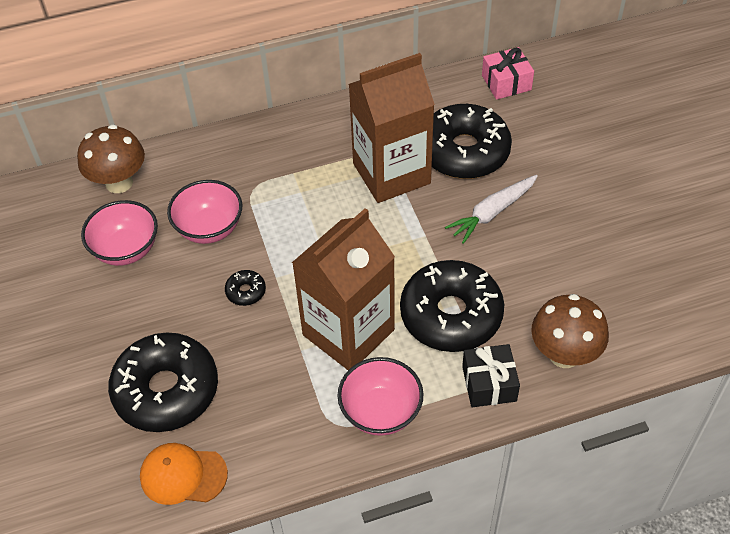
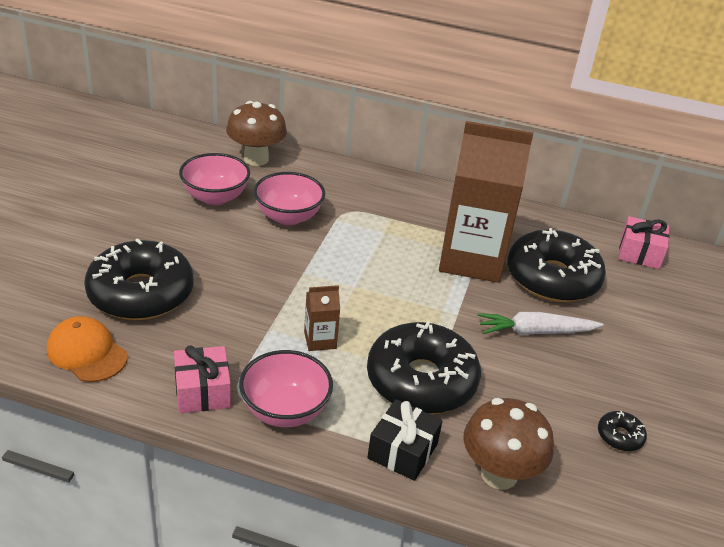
camera: 30 degrees right, 15 degrees down
black donut [225,270,266,306] -> black donut moved to [598,411,647,451]
brown carton [292,208,395,370] -> brown carton [304,285,340,351], size x0.41
none -> pink gift [174,345,231,413]

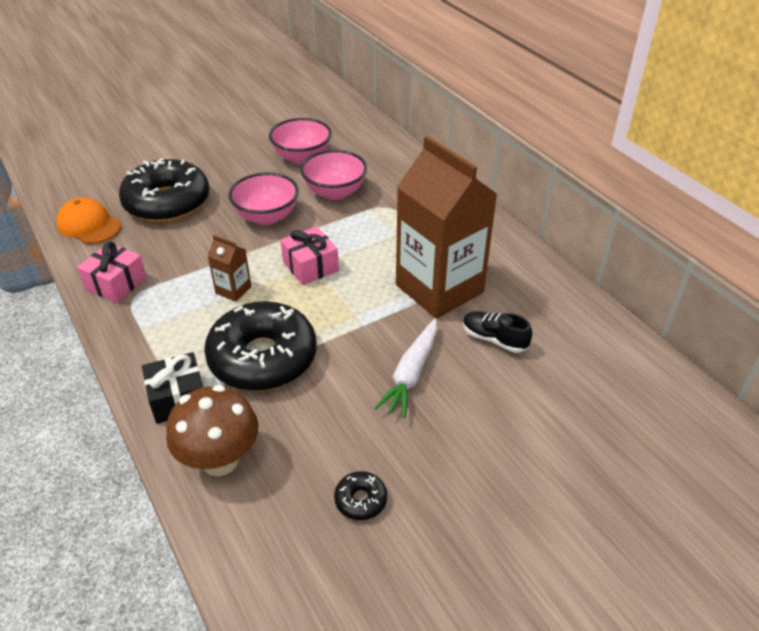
camera: 45 degrees right, 5 degrees up
orange cap [47,316,128,382] -> orange cap turned 45 degrees counterclockwise [56,198,121,244]
brown mushroom [226,101,287,166] -> none
pink bowl [239,350,333,427] -> pink bowl moved to [229,172,299,225]
white carrot [478,312,603,335] -> white carrot turned 105 degrees counterclockwise [374,318,437,418]
black donut [507,228,606,302] -> black shoe [463,311,532,353]
pink gift [619,216,669,269] -> pink gift moved to [280,226,339,285]

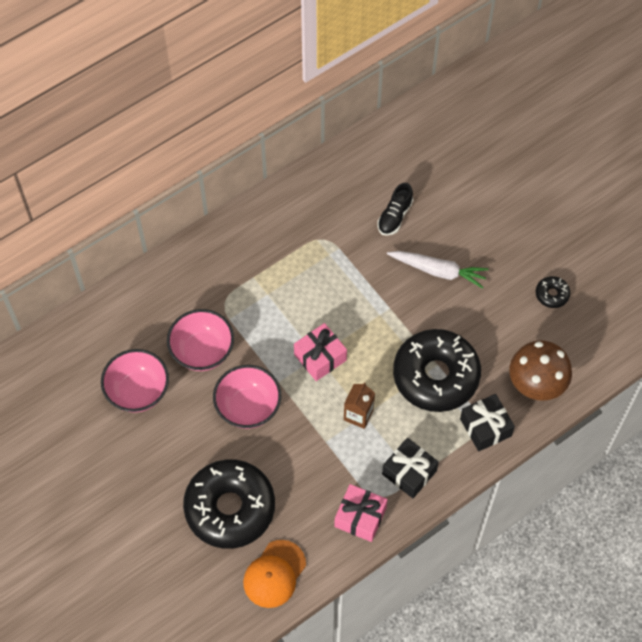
camera: 95 degrees left, 20 degrees up
brown carton [396,136,497,319] -> none
none -> black gift [382,438,439,498]

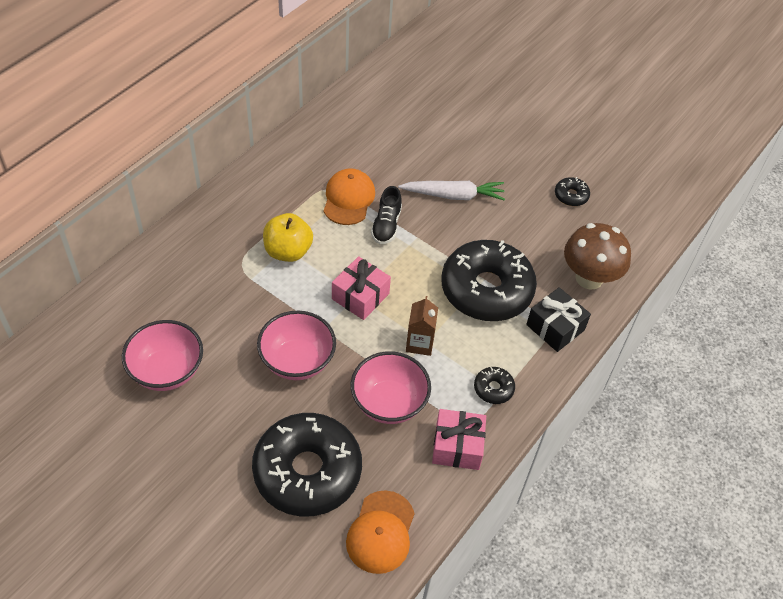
camera: 20 degrees left, 10 degrees down
pink bowl [167,309,234,371] -> pink bowl moved to [351,351,431,424]
black shoe [378,183,413,236] -> black shoe moved to [371,186,402,244]
black gift [382,438,439,498] -> black donut [474,367,515,404]
none -> yellow apple [263,213,313,262]
none -> orange cap [323,168,375,225]

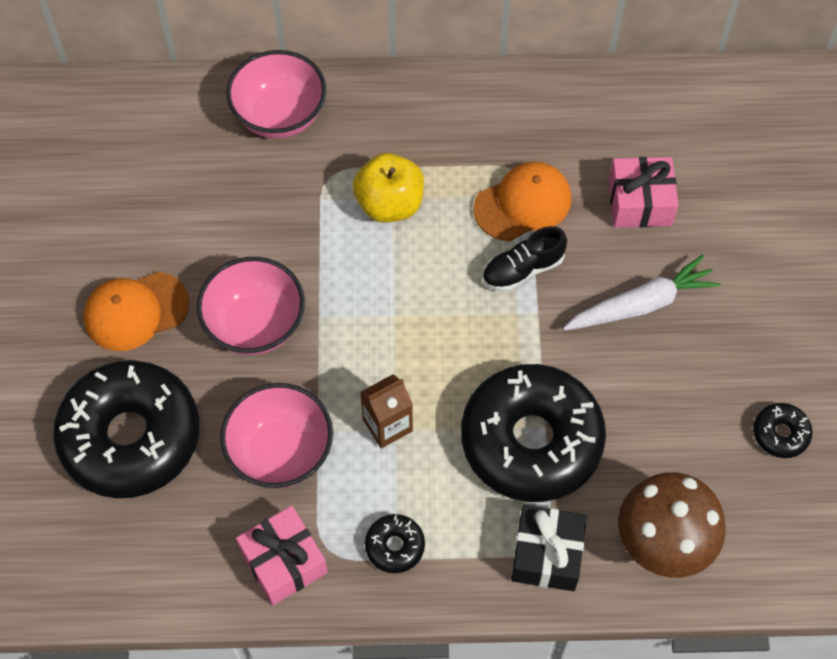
camera: 55 degrees right, 10 degrees up
pink bowl [122,320,203,391] -> pink bowl moved to [226,50,326,139]
pink gift [332,256,391,320] -> pink gift moved to [609,157,679,228]
orange cap [346,490,415,574] -> orange cap moved to [84,271,189,351]
white carrot [398,181,505,201] -> white carrot turned 75 degrees counterclockwise [563,255,721,331]

